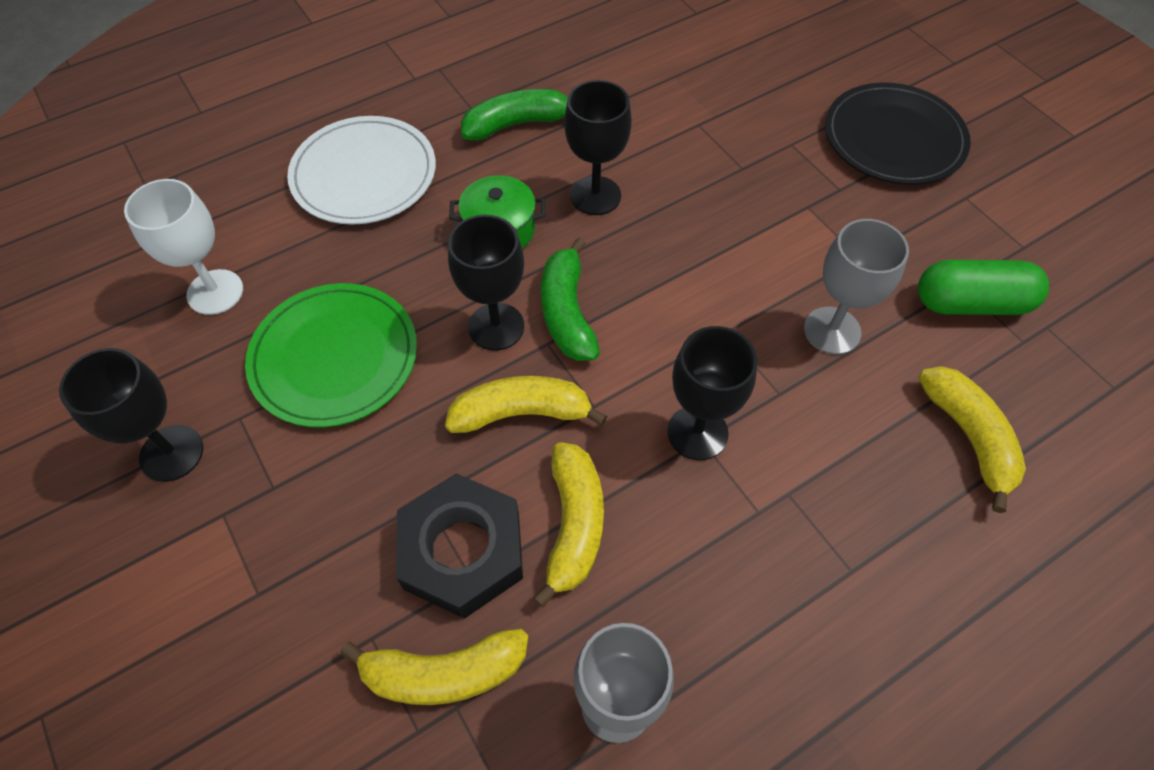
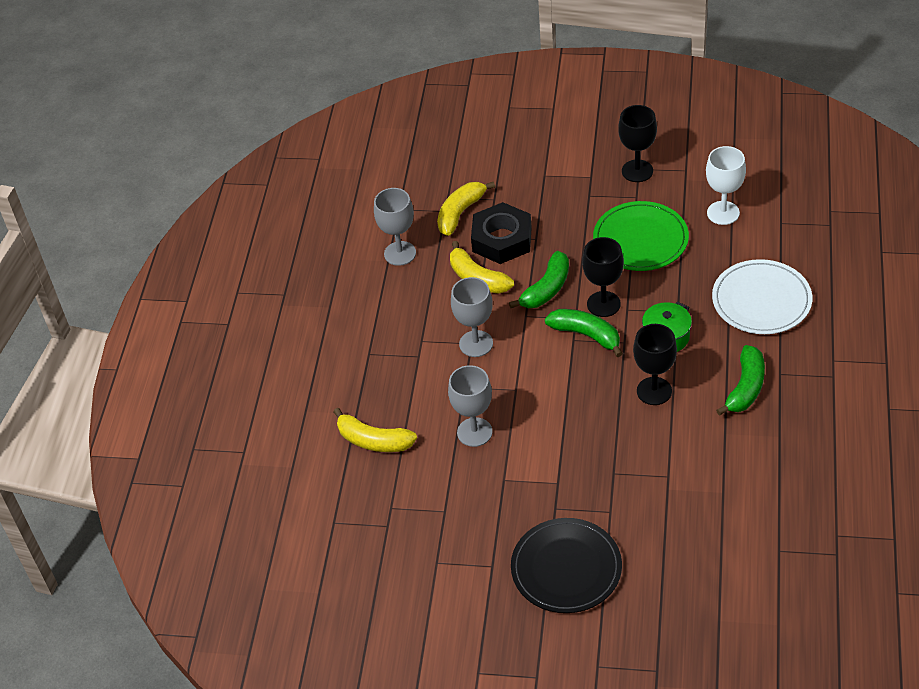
camera: 135 degrees right, 10 degrees down
yellow banana [445,376,607,433] -> green banana [509,251,569,308]
black goblet [667,326,757,460] -> grey goblet [451,277,493,357]
green capsule [918,260,1049,315] -> none

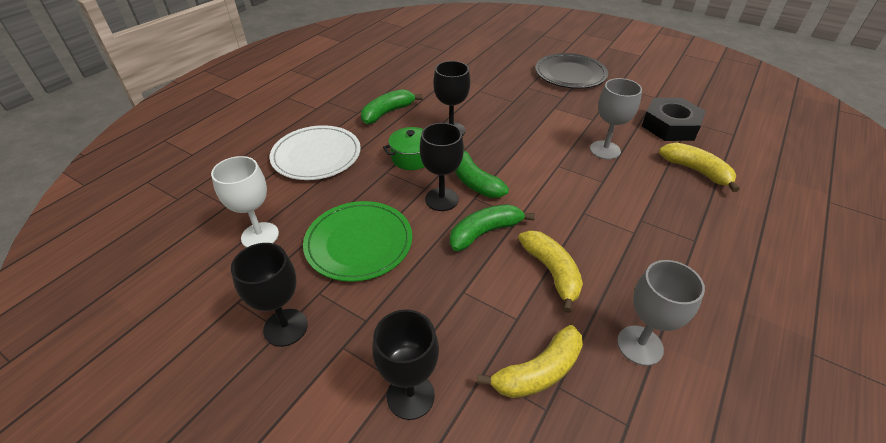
camera: 160 degrees left, 5 degrees down
grey goblet [451,277,493,357] -> none
black nut [471,202,532,264] -> black nut moved to [642,98,706,141]
none -> black goblet [373,309,439,420]

